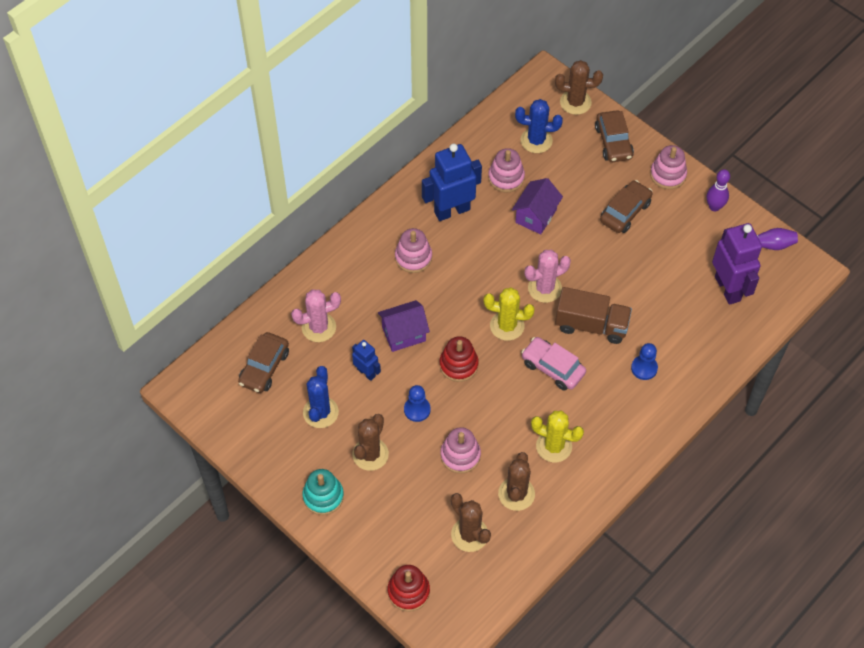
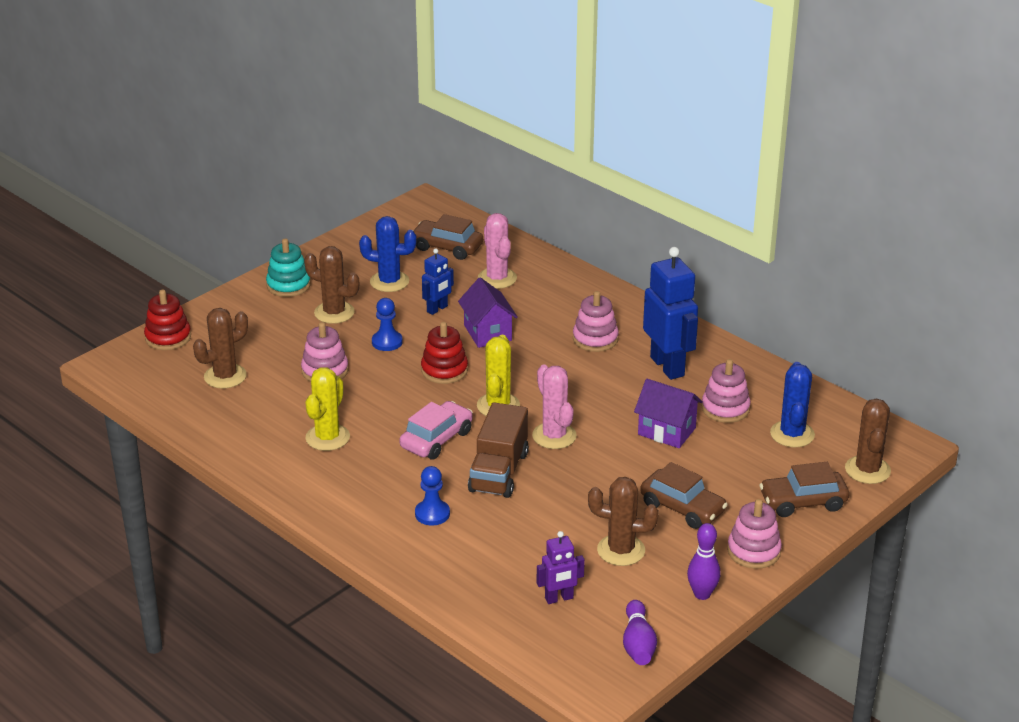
camera: 90 degrees right, 25 degrees down
brown cactus [498,452,535,511] -> brown cactus moved to [588,477,659,566]
purple robot [712,223,762,305] -> purple robot [537,531,585,604], size x0.53

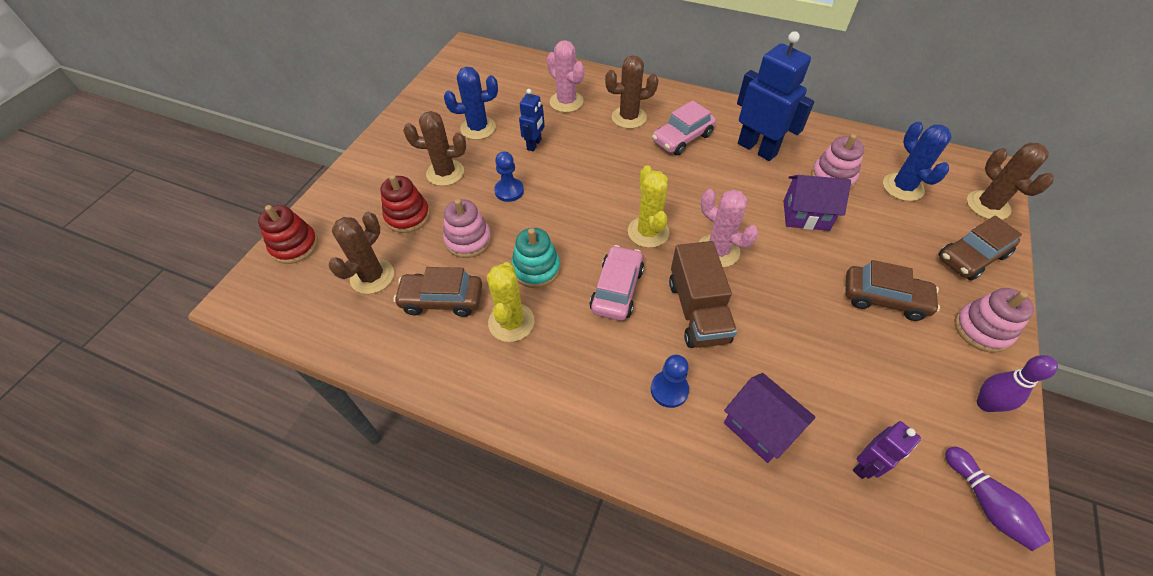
camera: 20 degrees left, 20 degrees up
turquoise stacking toy [266,238,311,297] -> turquoise stacking toy moved to [511,228,560,288]
brown car [413,214,483,260] -> brown car moved to [394,267,482,317]
red stacking toy [421,322,468,384] -> red stacking toy moved to [380,174,430,233]
purple house [458,277,518,348] -> purple house moved to [724,373,816,463]
pink stacking toy [573,291,619,352] -> pink car [652,100,716,155]
brown cactus [588,477,659,566] -> brown cactus moved to [605,55,658,129]

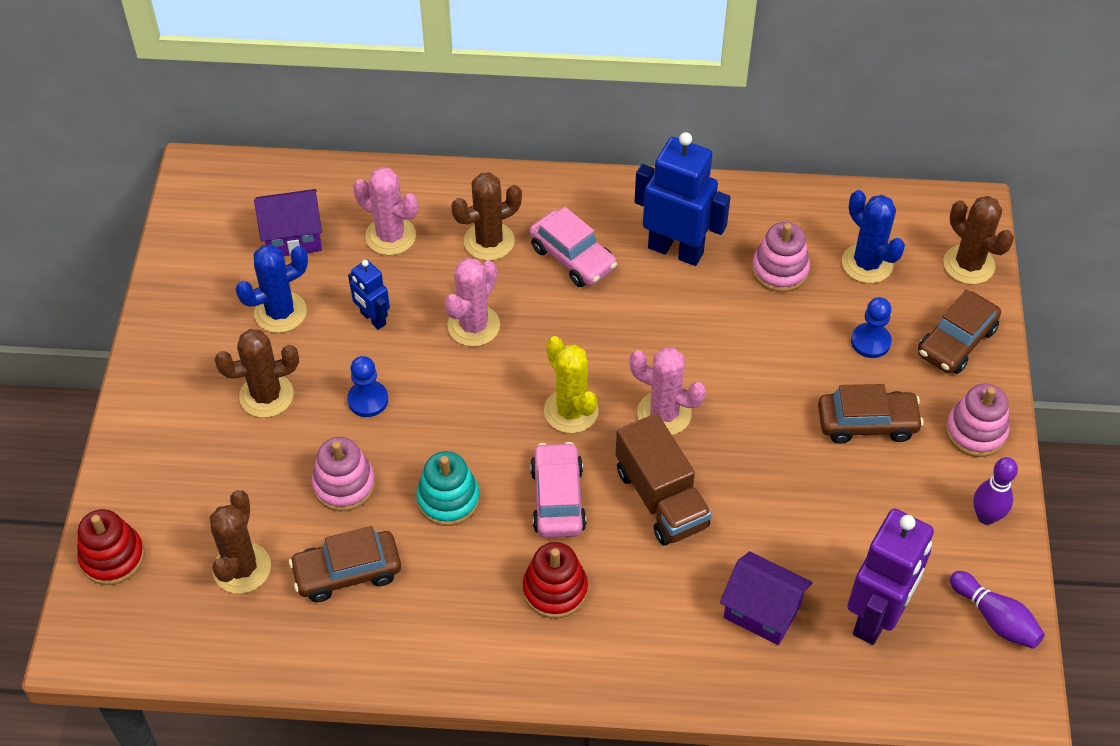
camera: 20 degrees left, 0 degrees up
red stacking toy [380,174,430,233] -> red stacking toy moved to [523,542,588,619]
yellow cactus [487,262,535,342] -> none
blue robot [519,89,545,151] -> blue robot turned 135 degrees clockwise [348,260,390,330]
blue pawn [651,355,689,408] -> blue pawn moved to [851,297,892,358]
pink car [652,100,716,155] -> pink car turned 75 degrees counterclockwise [529,207,617,287]
purple house [783,175,851,231] -> purple house moved to [254,189,322,256]
purple robot [853,421,921,479] -> purple robot [847,508,934,645], size x1.89
none -> pink cactus [445,258,500,347]

